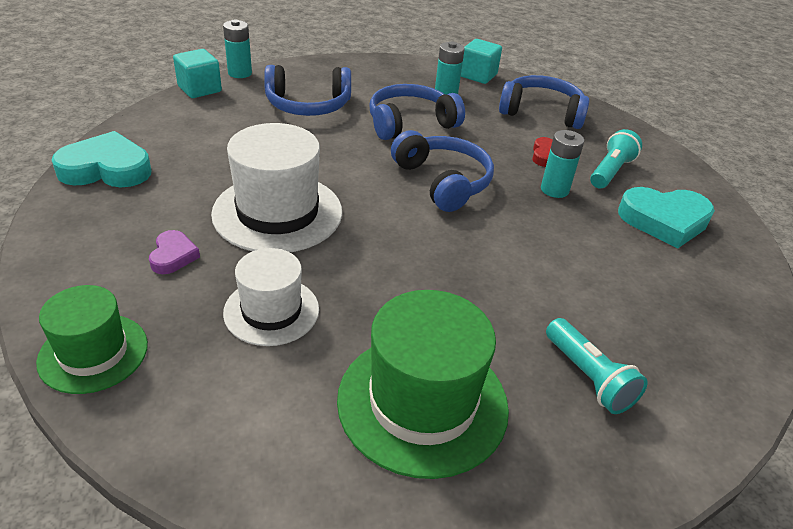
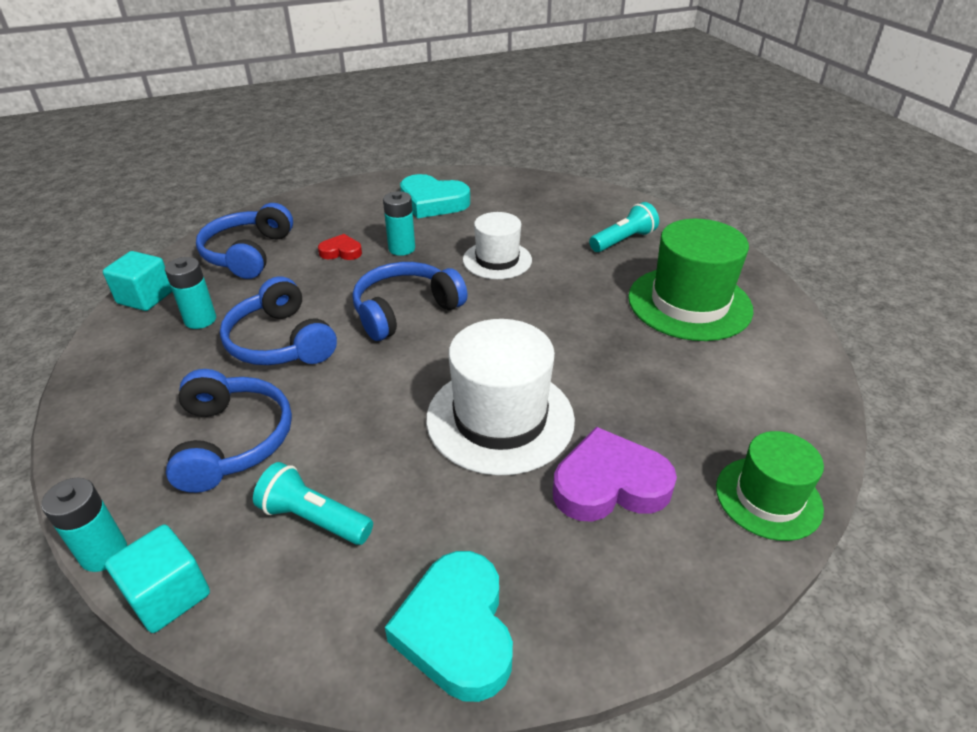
camera: 95 degrees left, 0 degrees up
purple heart [149,230,200,274] -> purple heart [553,427,677,522], size x1.90
white hat [223,248,319,346] -> white hat moved to [463,212,532,279]
turquoise flashlight [590,129,642,188] -> turquoise flashlight moved to [253,462,373,545]
turquoise heart [618,187,715,248] -> turquoise heart turned 120 degrees clockwise [400,174,470,218]

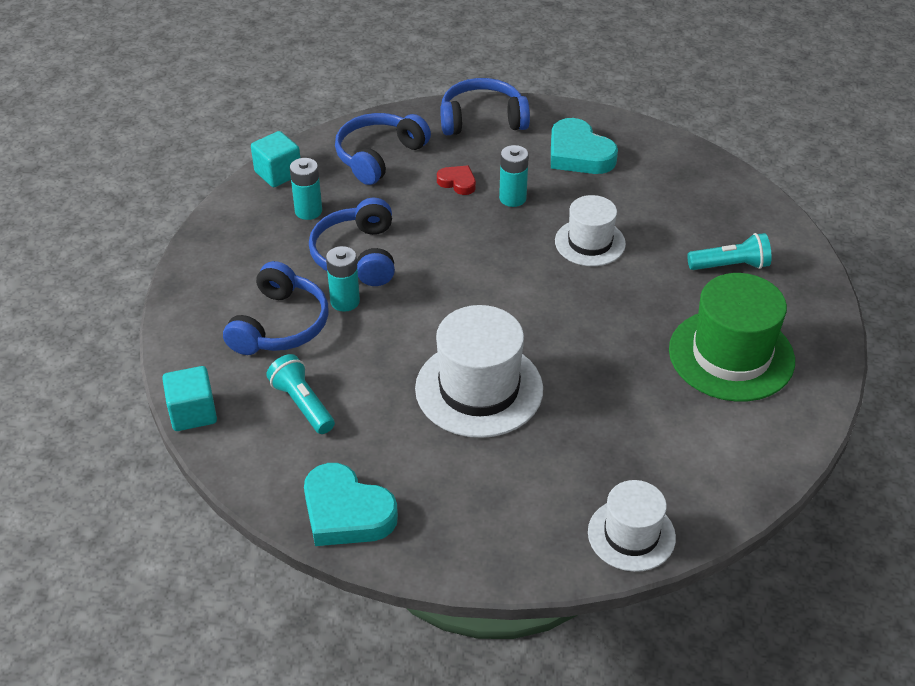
camera: 30 degrees right, 5 degrees up
turquoise battery [41,478,127,572] -> turquoise battery moved to [326,246,360,312]
blue headphones [352,262,468,341] -> blue headphones moved to [440,78,530,135]
turquoise heart [385,551,513,702] -> turquoise heart turned 75 degrees counterclockwise [304,463,398,546]
purple heart [553,427,677,522] -> none
green hat [716,431,824,541] -> white hat [588,480,676,572]

